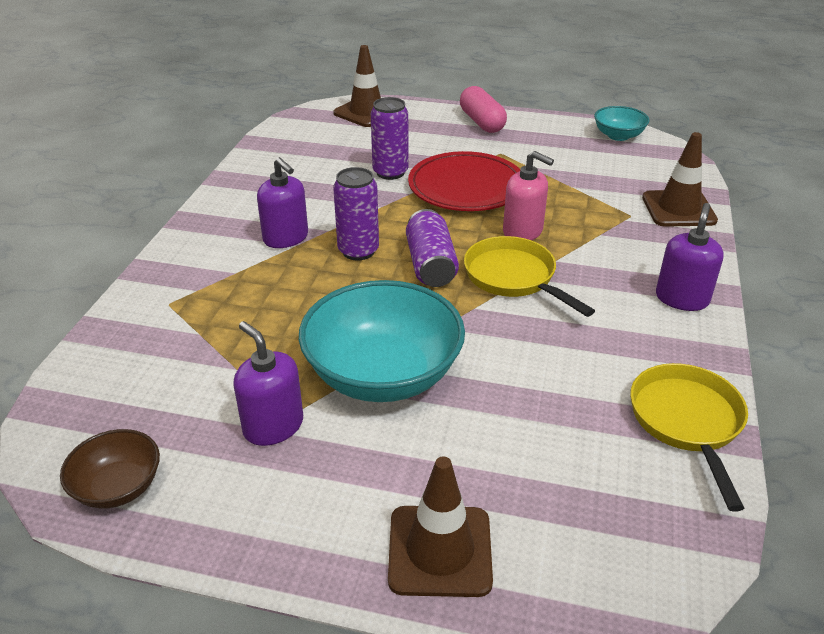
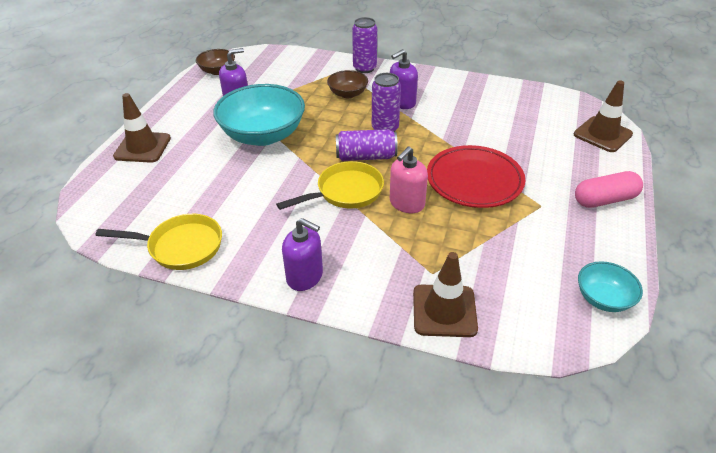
camera: 95 degrees right, 5 degrees up
purple can [371,97,409,180] -> purple can moved to [352,17,377,73]
none -> brown bowl [327,70,368,98]

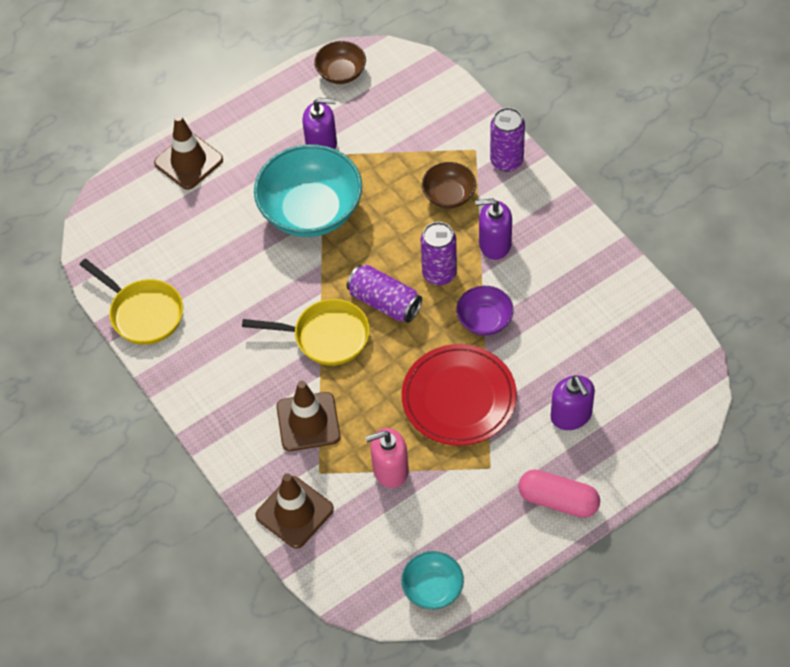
camera: 40 degrees right, 15 degrees up
purple soap dispenser [282,218,323,291] -> purple soap dispenser moved to [551,375,595,430]
pink soap dispenser [390,147,428,213] -> pink soap dispenser moved to [365,428,409,488]
brown traffic cone [574,80,633,152] -> brown traffic cone moved to [277,381,340,451]
none -> purple bowl [456,286,513,336]

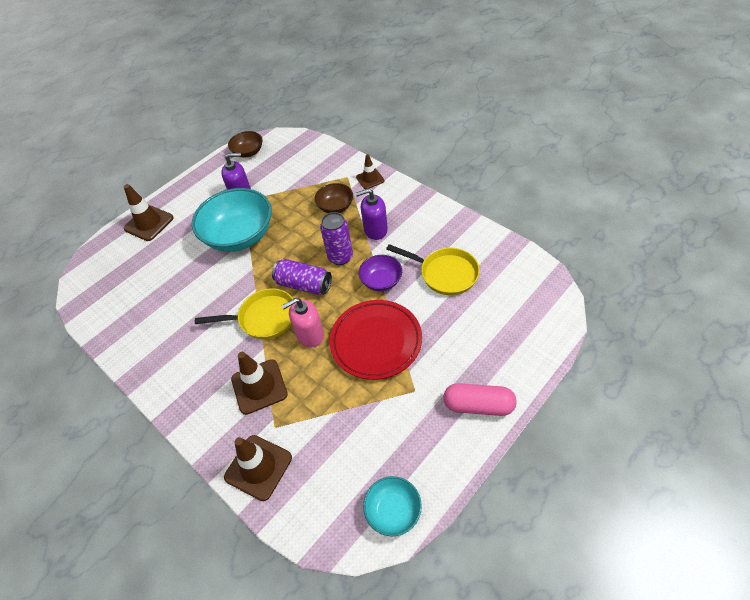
camera: 10 degrees left, 5 degrees down
yellow pan [80,259,183,345] -> yellow pan moved to [386,244,480,295]
pink soap dispenser [365,428,409,488] -> pink soap dispenser moved to [281,298,324,347]
purple can [490,107,525,172] -> brown traffic cone [356,154,385,189]
purple soap dispenser [551,375,595,430] -> none

